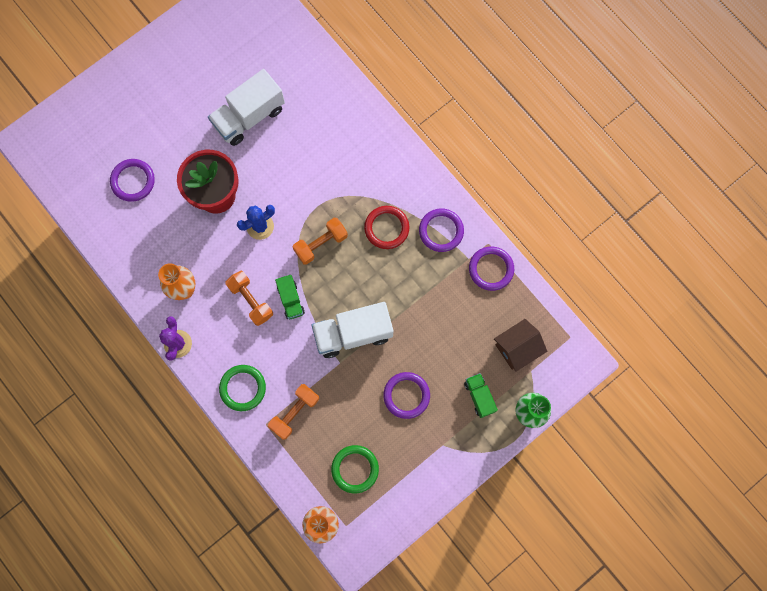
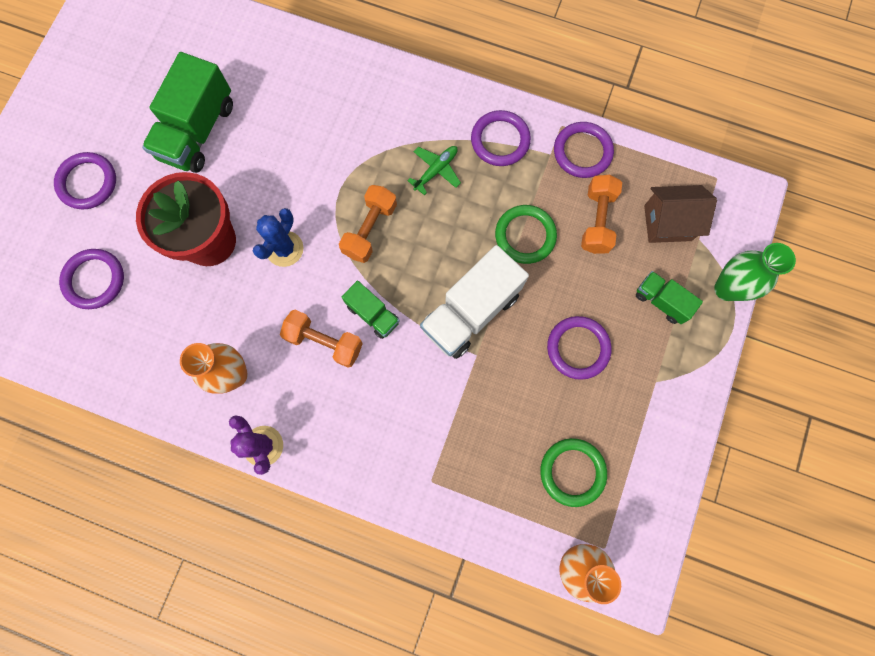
camera: 30 degrees left, 0 degrees up
white truck [208,69,285,146] -> green truck [142,52,233,173]
green ring [219,365,266,411] -> green ring moved to [495,205,557,264]
orange dumbbell [268,384,319,440] -> orange dumbbell moved to [581,175,622,254]
red ring [364,206,409,249] -> green plane [407,146,461,195]
brown house [494,319,547,372] -> brown house turned 60 degrees clockwise [644,185,717,243]
none -> purple ring [54,152,116,209]

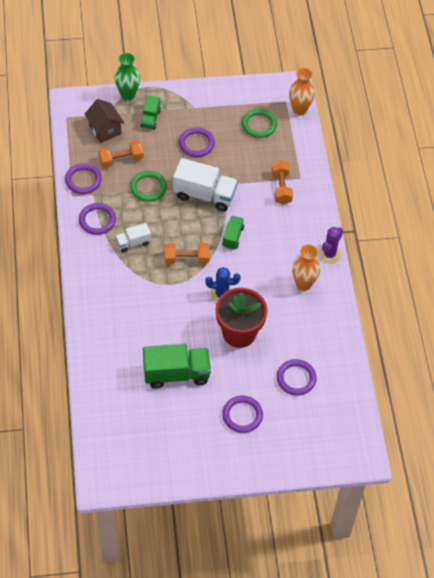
camera: 120 degrees left, 20 degrees down
orange dumbbell [280,310,363,368] -> orange dumbbell moved to [272,160,293,205]
green plane [407,146,461,195] -> white truck [115,223,151,252]

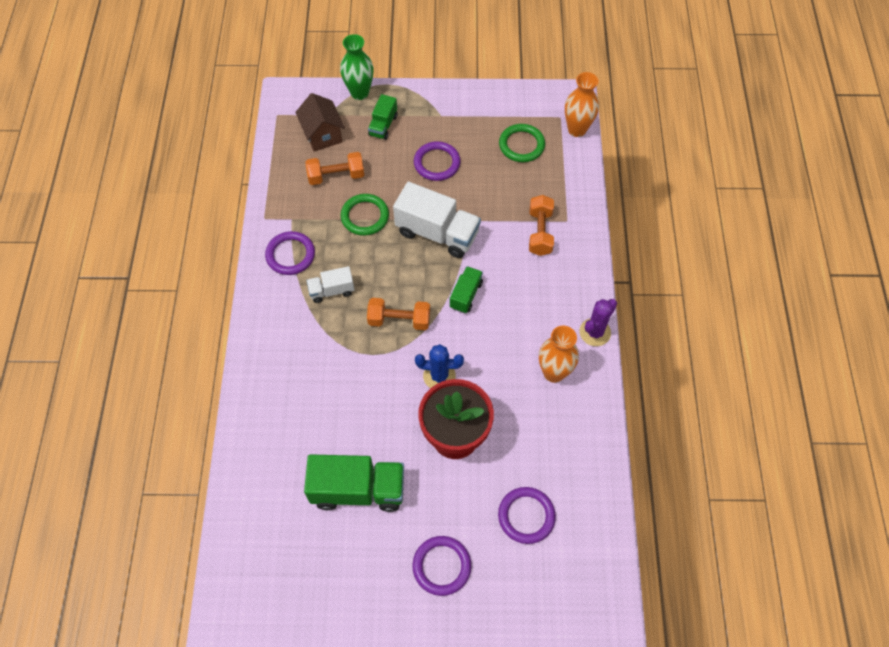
camera: 10 degrees right, 5 degrees up
purple ring [65,163,102,194] -> none

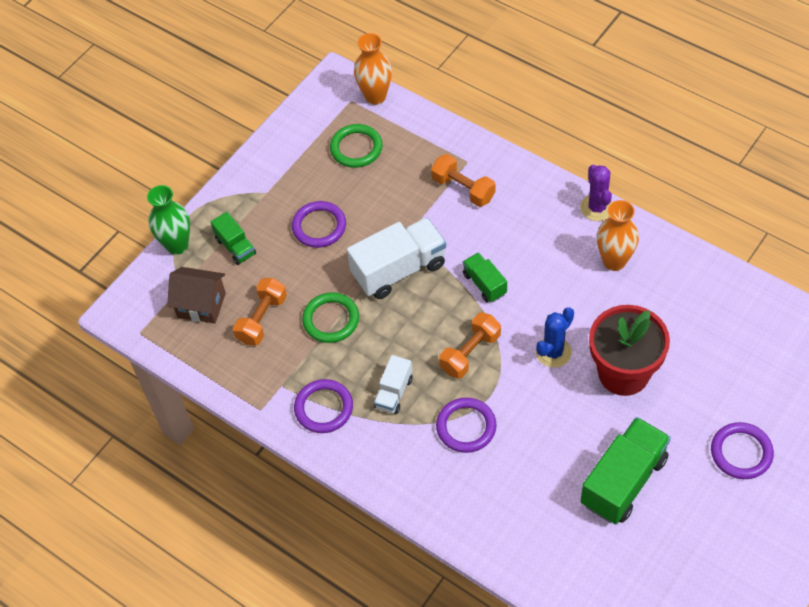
camera: 50 degrees left, 5 degrees down
purple ring [498,487,556,544] -> purple ring moved to [436,397,497,453]

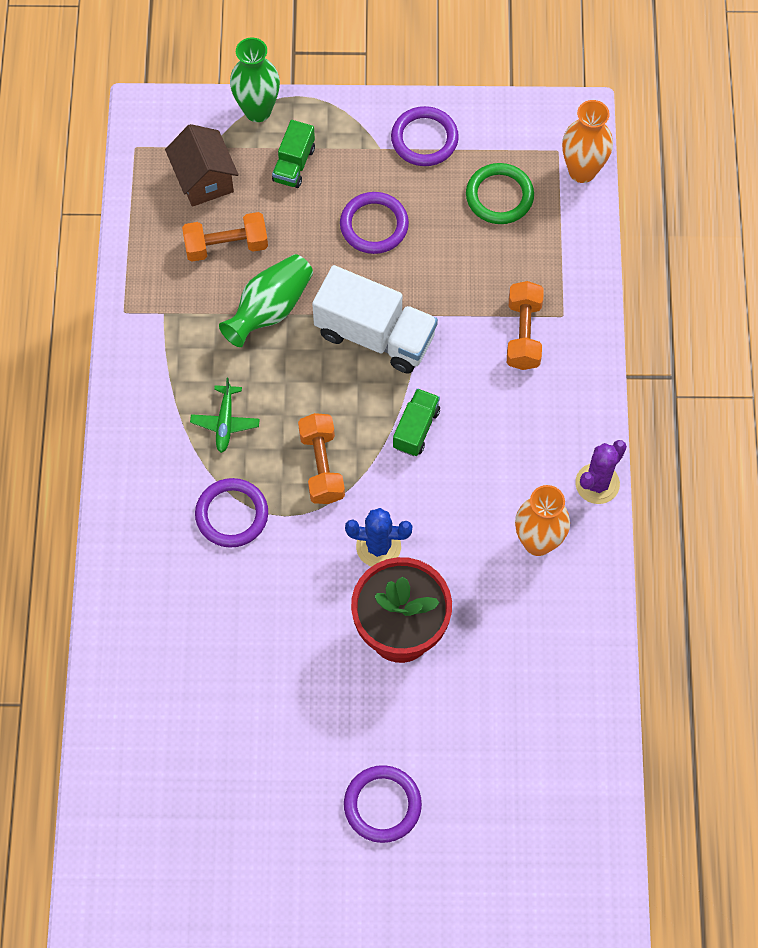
camera: 50 degrees right, 10 degrees up
purple ring [294,379,353,433] -> purple ring moved to [391,106,459,166]
green ring [302,292,359,343] -> green vase [219,254,313,347]
white truck [374,355,413,414] -> green plane [190,378,260,453]
orange dumbbell [439,312,501,379] -> orange dumbbell turned 75 degrees clockwise [298,413,345,504]
green truck [581,417,671,524] -> none

